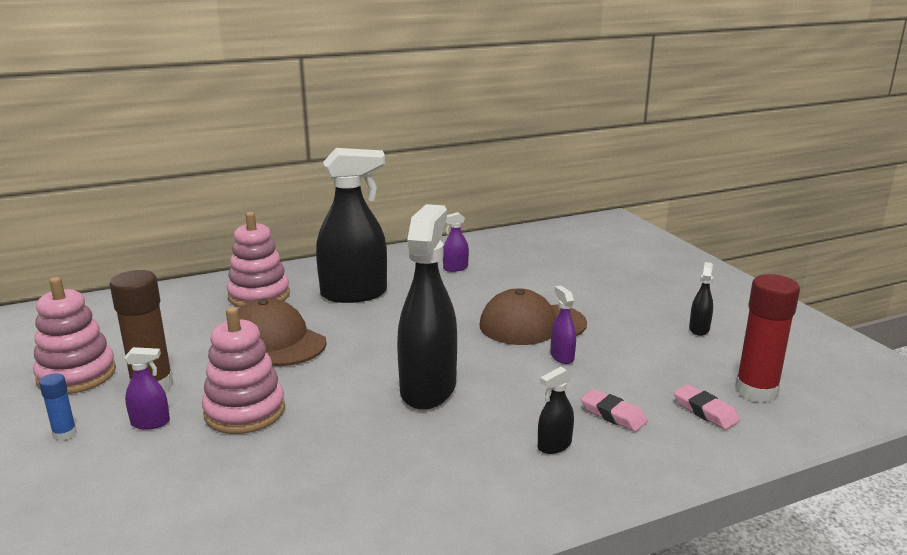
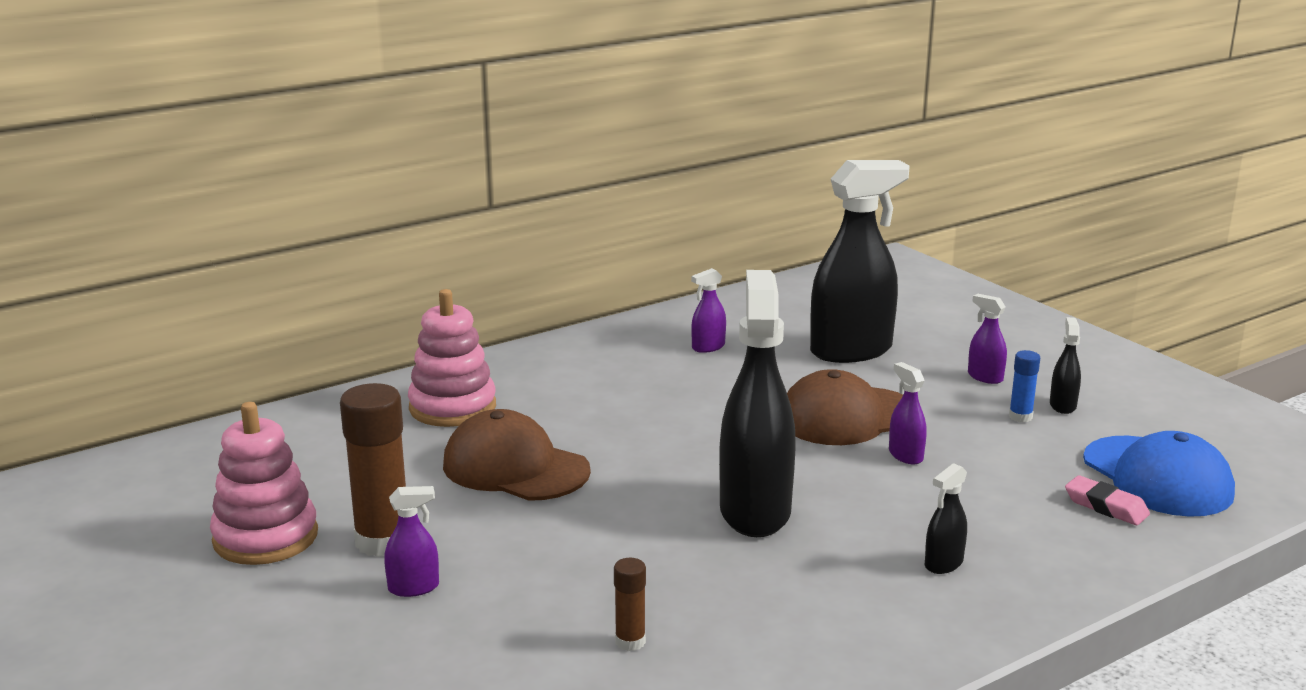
camera: 10 degrees left, 0 degrees up
blue glue stick [39,373,77,441] -> blue glue stick moved to [1009,350,1040,422]
pink stacking toy [202,307,285,434] -> none
black spray bottle [316,148,387,303] -> black spray bottle moved to [810,160,910,363]
pink eraser [581,389,647,432] -> none
red glue stick [735,274,800,403] -> blue cap [1083,431,1235,517]
none -> brown glue stick [614,558,646,651]
none -> purple spray bottle [968,294,1007,384]

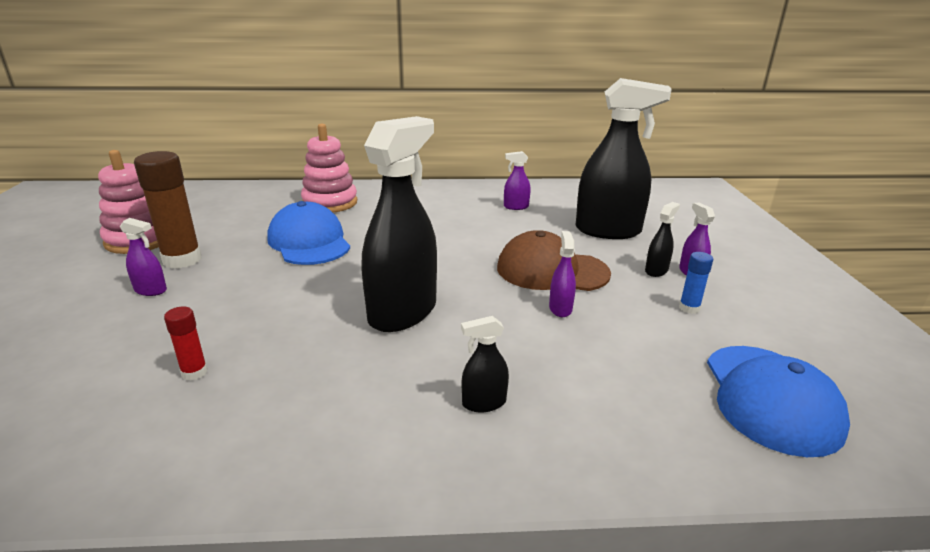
camera: 30 degrees right, 5 degrees up
brown cap [443,409,591,501] -> blue cap [267,201,350,265]
brown glue stick [614,558,646,651] -> red glue stick [164,306,207,381]
black spray bottle [1050,317,1081,414] -> black spray bottle moved to [645,202,680,277]
pink eraser [1065,475,1150,525] -> none

